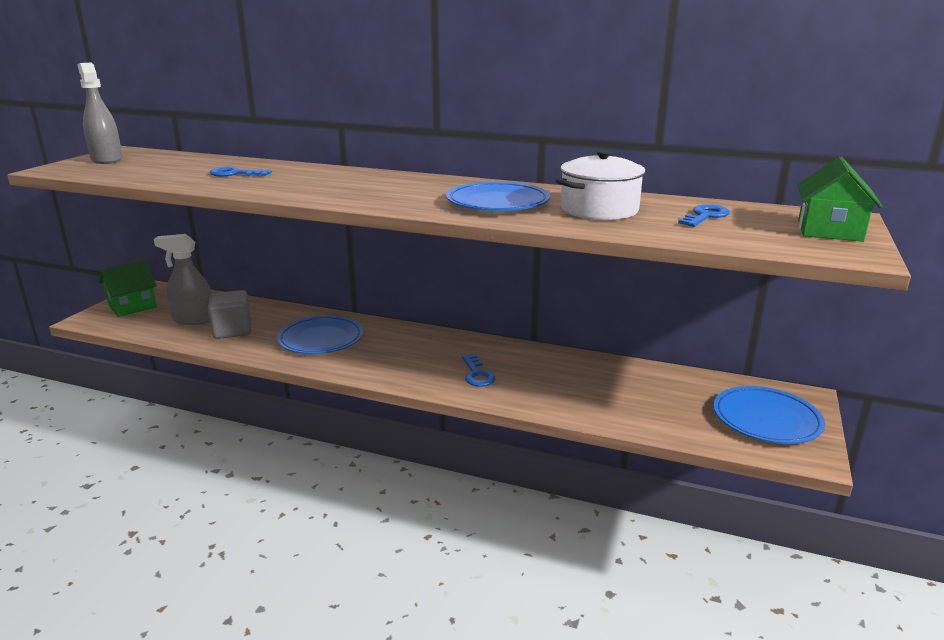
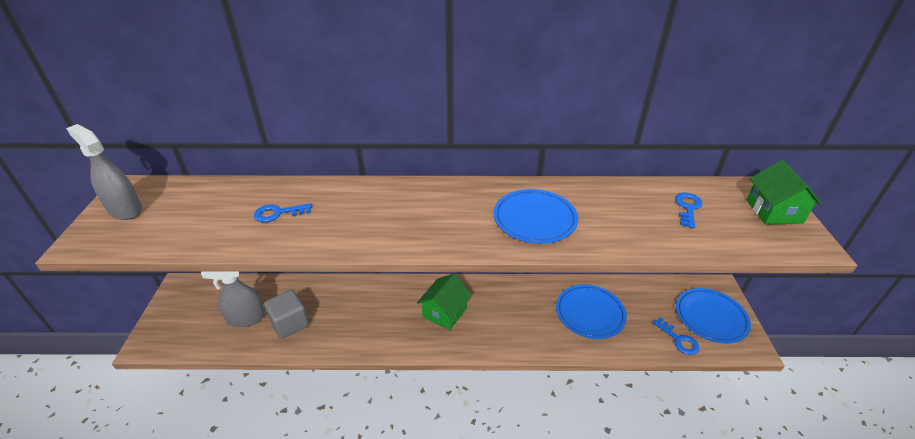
camera: 20 degrees left, 15 degrees up
green house [99,260,157,317] -> green house moved to [417,274,472,330]
blue plate [277,315,364,354] -> blue plate moved to [556,285,627,339]
blue key [462,354,495,387] -> blue key moved to [653,317,699,355]
white pot [556,150,646,220] -> none

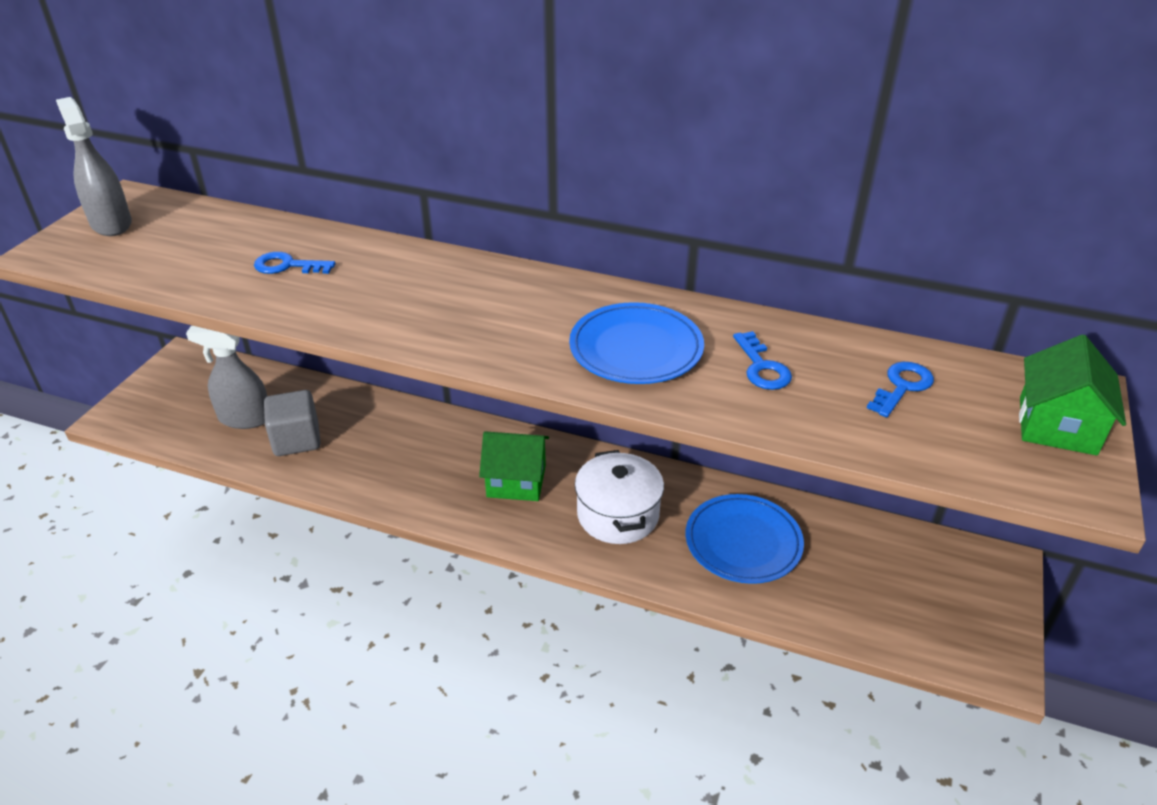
camera: 20 degrees right, 0 degrees up
green house [417,274,472,330] -> green house turned 45 degrees clockwise [479,431,549,501]
blue key [653,317,699,355] -> blue key moved to [733,331,792,390]
blue plate [676,288,751,343] -> none
none -> white pot [575,450,664,544]

